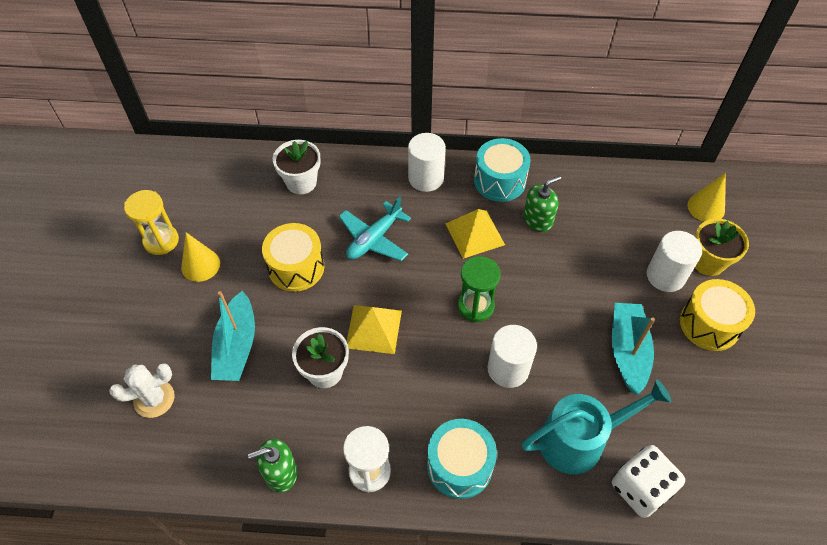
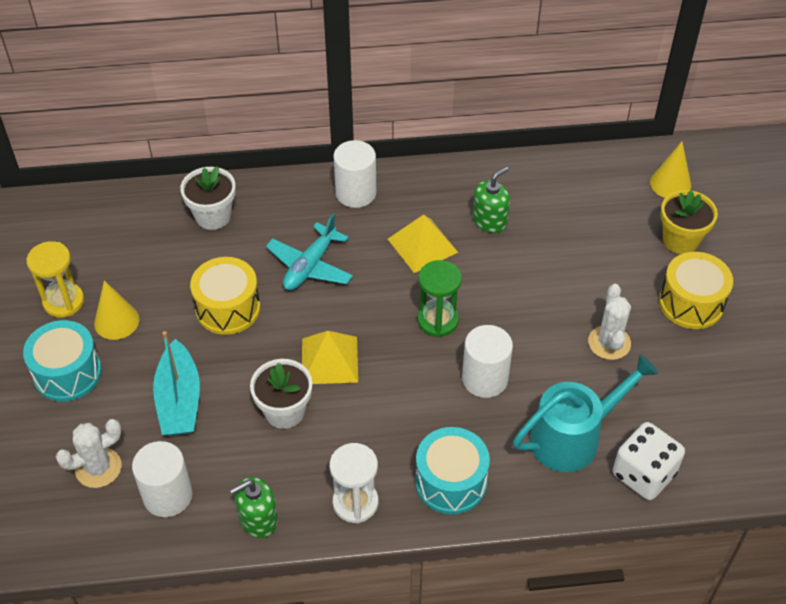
camera: 10 degrees left, 5 degrees down
turquoise drum [474,138,531,202] -> turquoise drum moved to [23,320,102,402]
turquoise boat [612,303,655,395] -> white cactus [588,284,631,360]
white cylinder [647,231,702,292] -> white cylinder moved to [132,441,192,517]

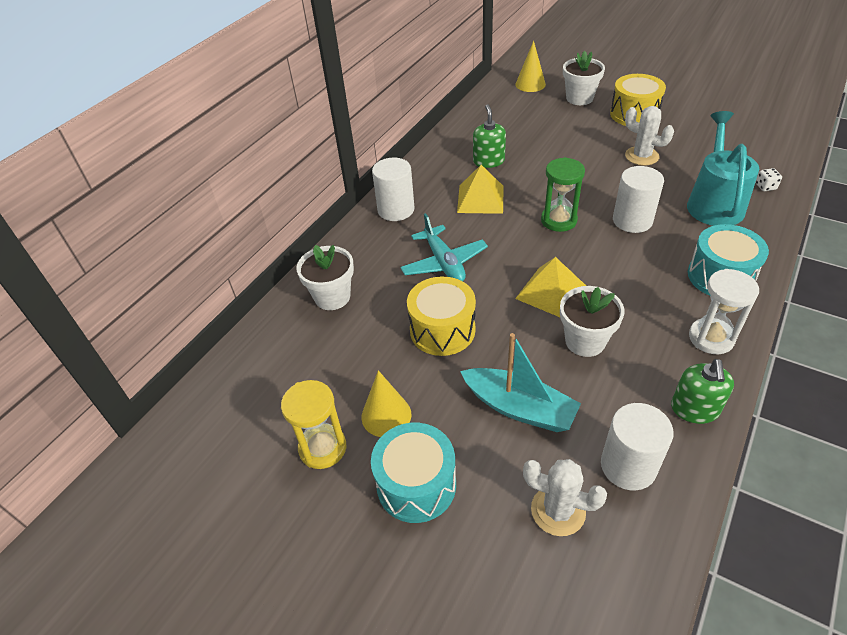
camera: 50 degrees left, 5 degrees down
white cactus [56,419,122,488] -> white cactus turned 75 degrees counterclockwise [523,459,607,536]
white dice [613,422,685,500] -> white dice [755,168,782,191], size x0.42
yellow flower pot [660,190,718,254] -> white flower pot [563,51,605,105]

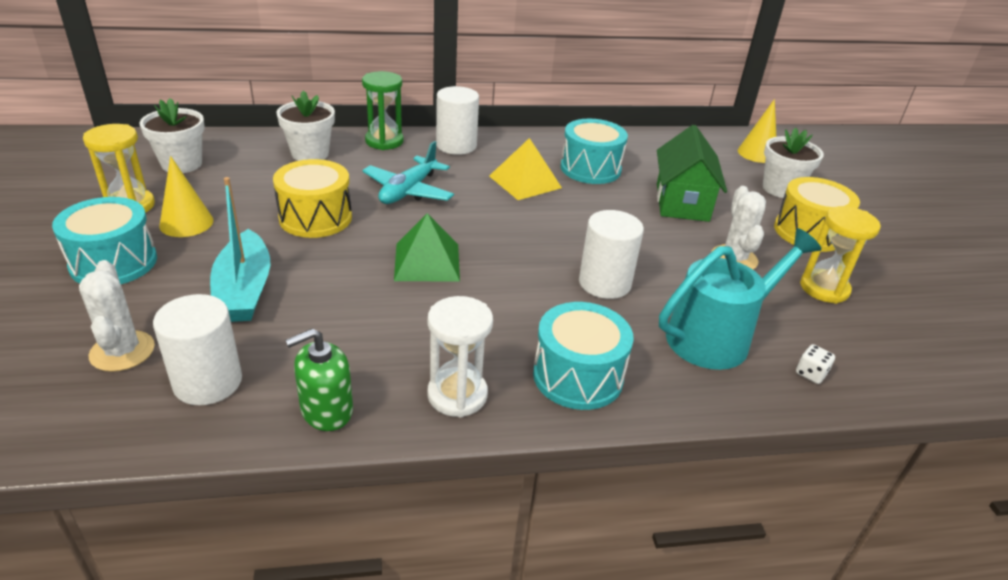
camera: 45 degrees right, 10 degrees down
green soap dispenser [473,104,506,168] -> turquoise drum [560,119,628,184]
yellow pyramid [515,257,586,317] -> green pyramid [394,213,460,282]
green hourglass [541,157,585,232] -> green hourglass moved to [362,71,403,150]
white flower pot [560,286,625,357] -> white flower pot moved to [139,98,205,173]
none -> green house [657,125,727,222]
none -> yellow hourglass [800,206,881,304]

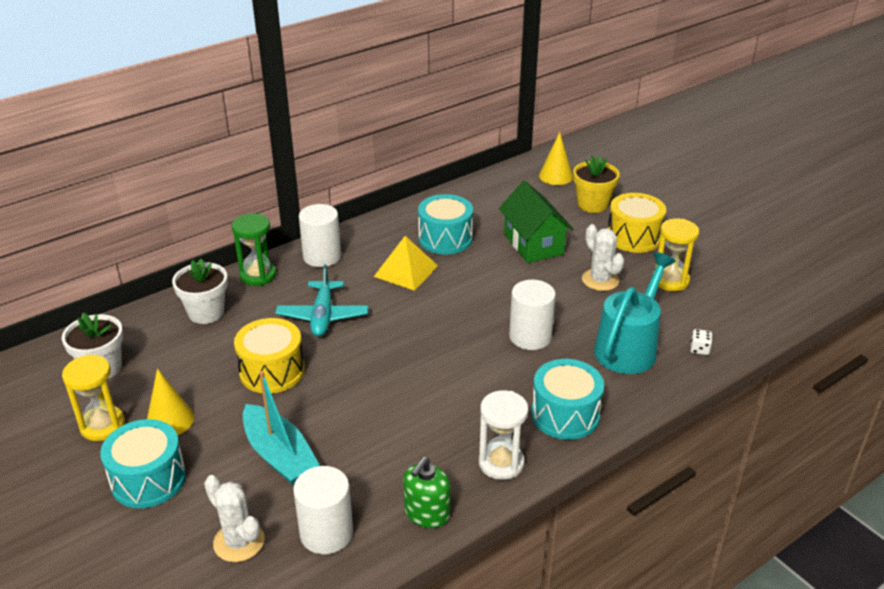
camera: 25 degrees left, 0 degrees up
green pyramid [394,213,460,282] -> none
white flower pot [763,128,824,198] -> yellow flower pot [573,156,620,213]

